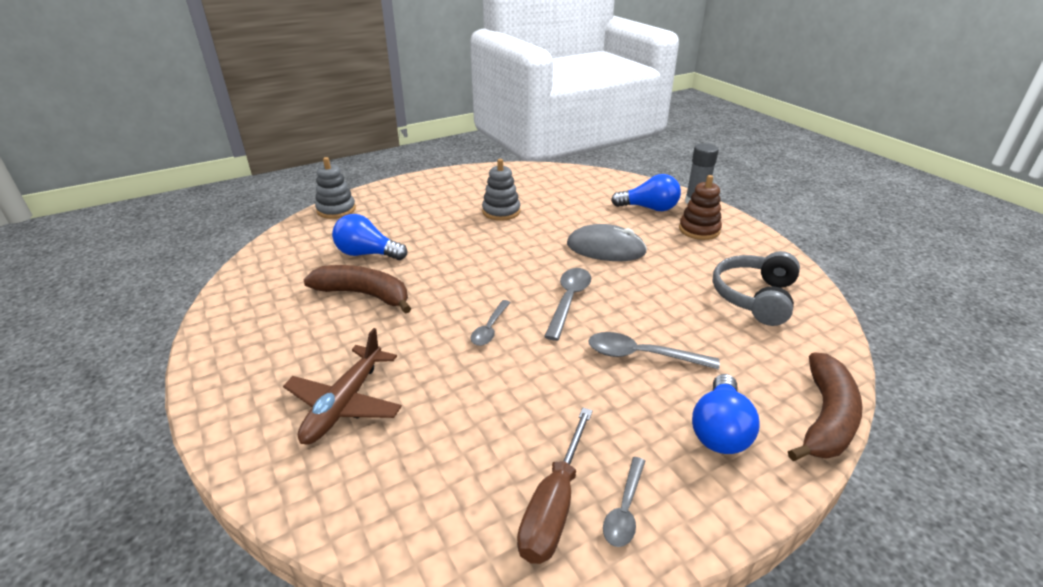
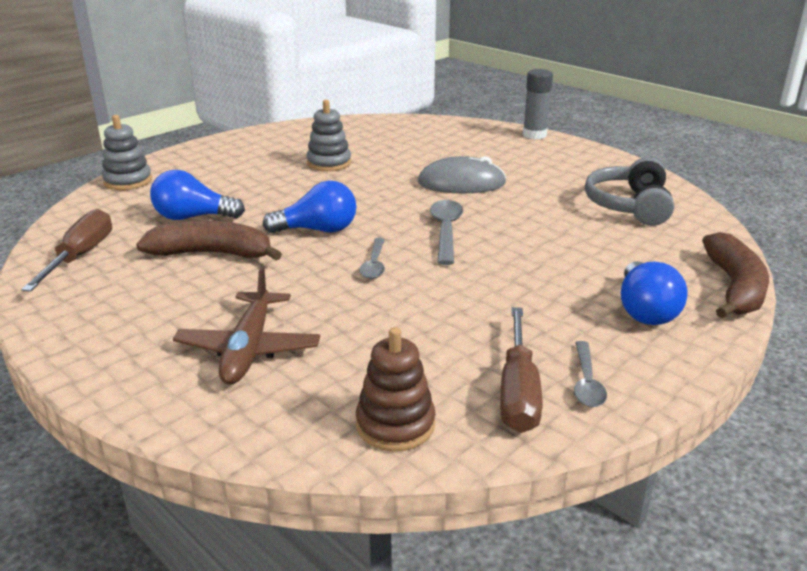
camera: 15 degrees left, 5 degrees down
grey spoon [588,332,720,370] -> none
blue light bulb [611,174,681,211] -> blue light bulb moved to [263,181,356,233]
brown stacking toy [679,175,722,240] -> brown stacking toy moved to [356,327,436,452]
none -> brown screwdriver [21,209,112,291]

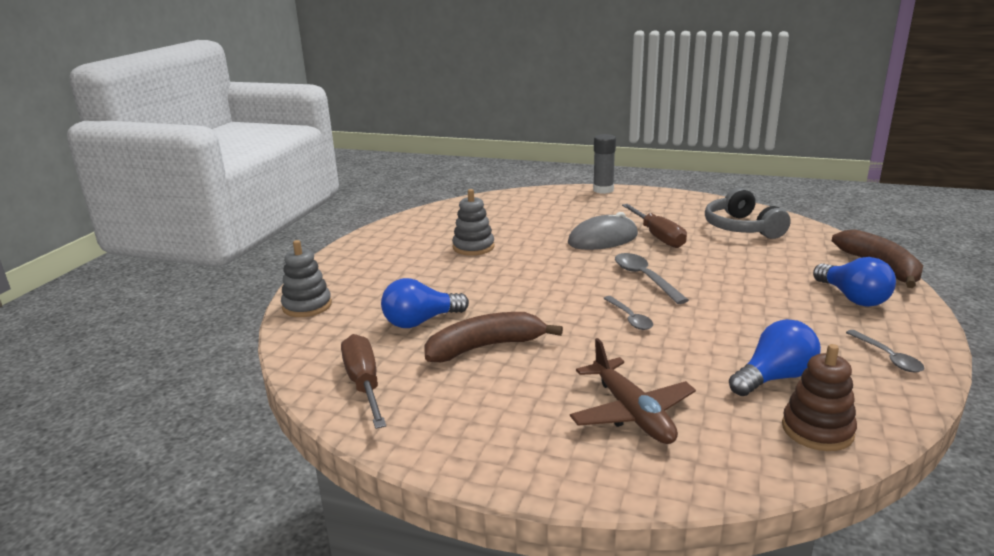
camera: 25 degrees left, 5 degrees down
blue light bulb [263,181,356,233] -> blue light bulb moved to [729,319,821,396]
brown screwdriver [500,307,542,433] -> brown screwdriver moved to [622,204,687,248]

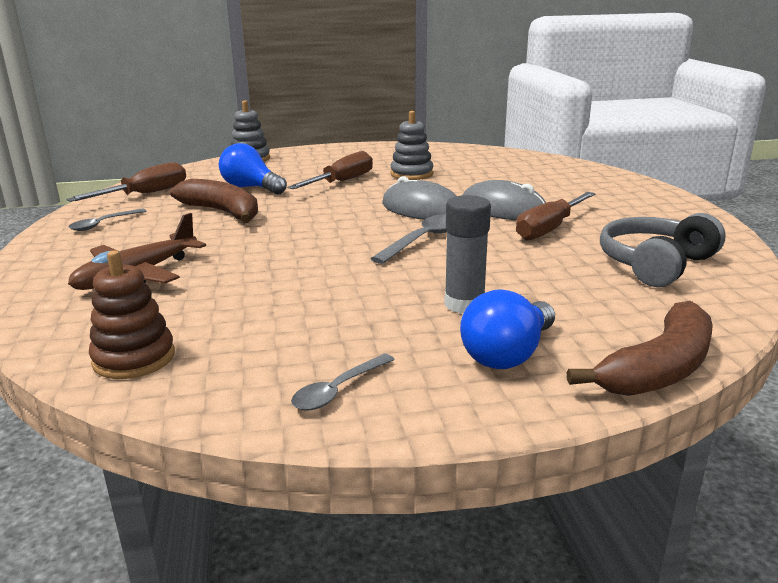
camera: 60 degrees right, 0 degrees up
grey glue stick [593,134,616,194] -> grey glue stick moved to [444,195,491,314]
grey spoon [603,296,653,330] -> grey spoon moved to [69,208,146,231]
blue light bulb [729,319,821,396] -> none
none -> brown screwdriver [288,151,373,189]
none -> grey mouse [382,176,457,220]

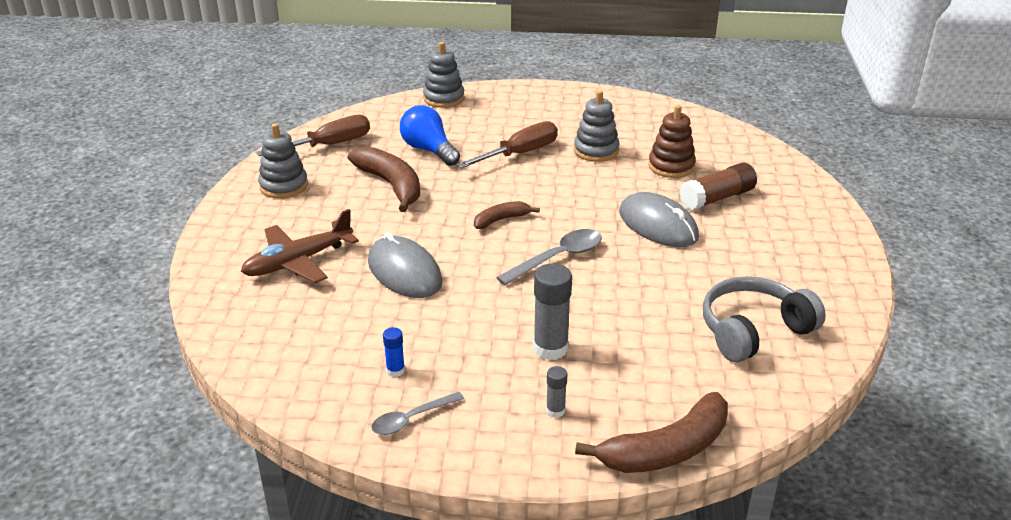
camera: 15 degrees right, 10 degrees up
grey spoon [69,208,146,231] -> grey stacking toy [258,123,308,198]
brown stacking toy [89,251,175,379] -> brown stacking toy moved to [648,105,696,178]
grey mouse [382,176,457,220] -> grey mouse moved to [368,232,443,298]
blue light bulb [460,289,555,369] -> grey glue stick [546,366,567,418]
brown screwdriver [516,192,596,240] -> none
none -> blue glue stick [383,327,405,377]
none -> brown banana [474,201,540,229]
none -> brown glue stick [680,163,757,210]

